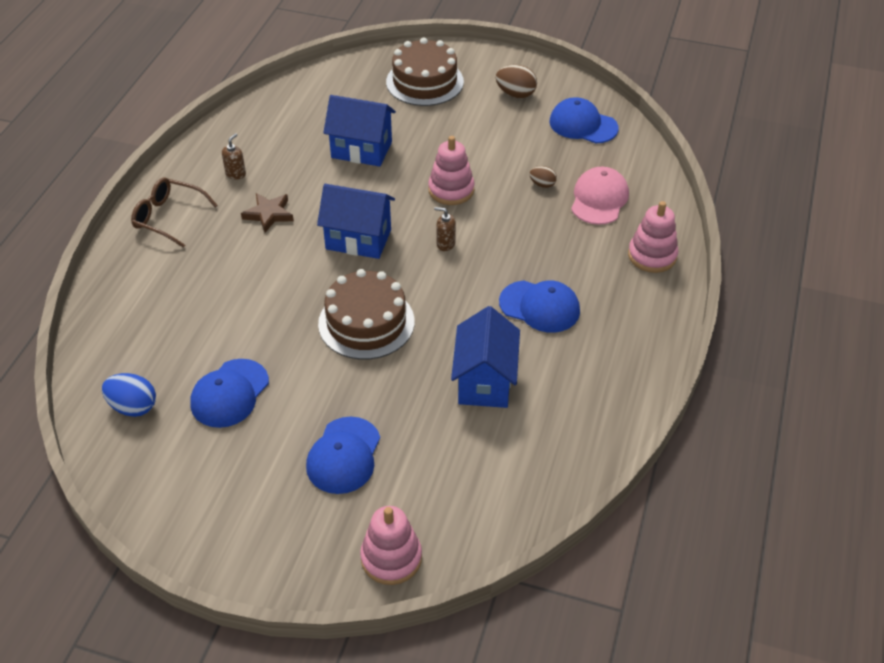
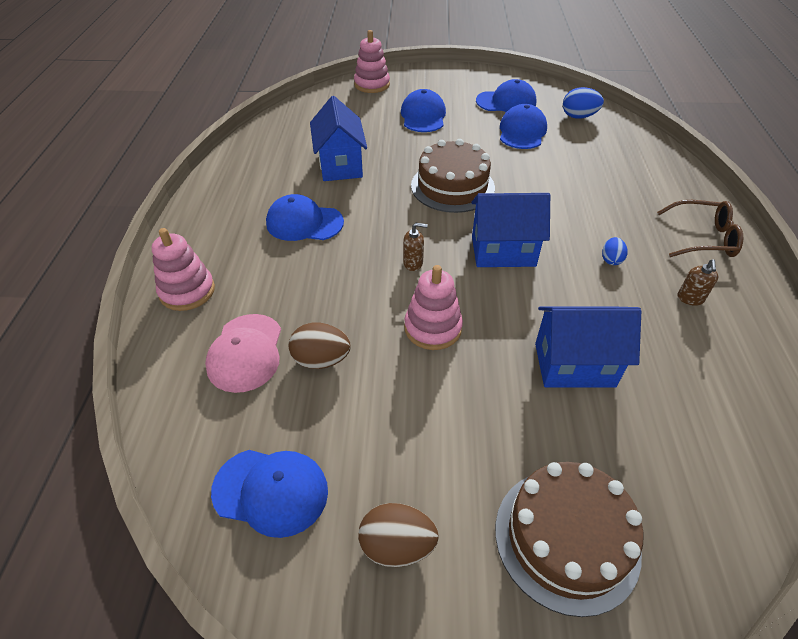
camera: 165 degrees right, 0 degrees up
brown star [241,193,294,233] -> blue egg [602,237,627,265]
brown egg [529,166,557,188] -> brown egg [289,323,351,369], size x1.65
none -> blue cap [476,79,537,112]

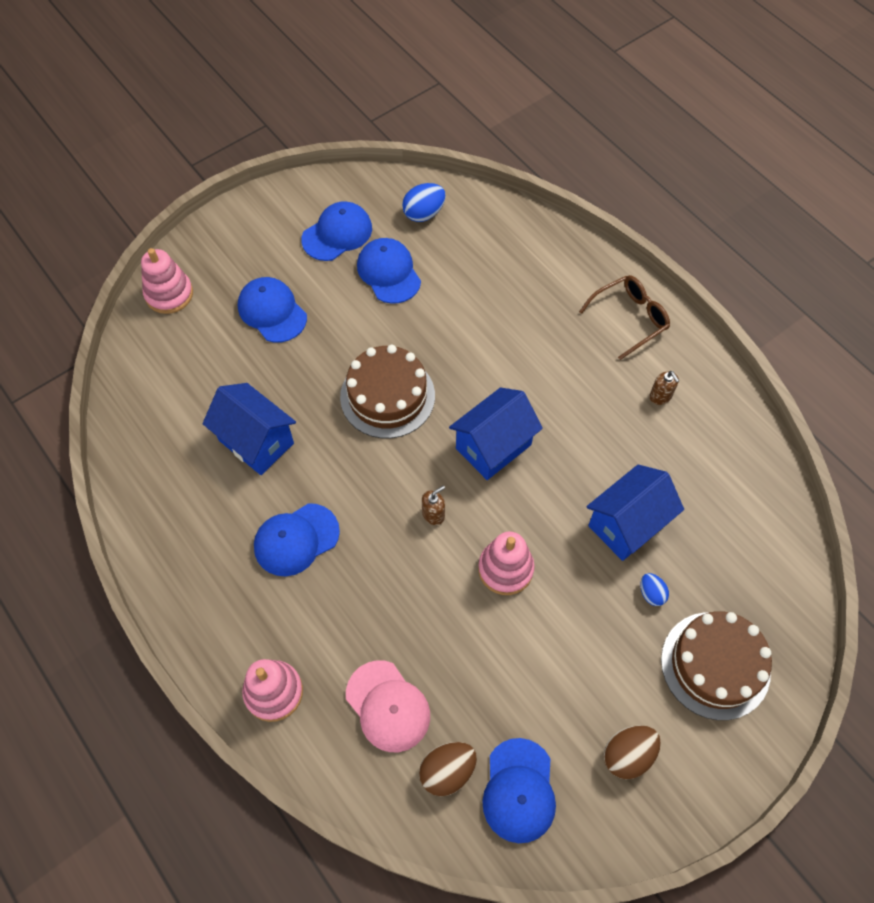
camera: 40 degrees left, 15 degrees up
blue cap [211,450,328,538] -> blue cap turned 120 degrees clockwise [482,738,556,843]
brown egg [289,323,351,369] -> brown egg moved to [419,742,477,796]
blue egg [602,237,627,265] -> blue egg moved to [641,573,669,606]

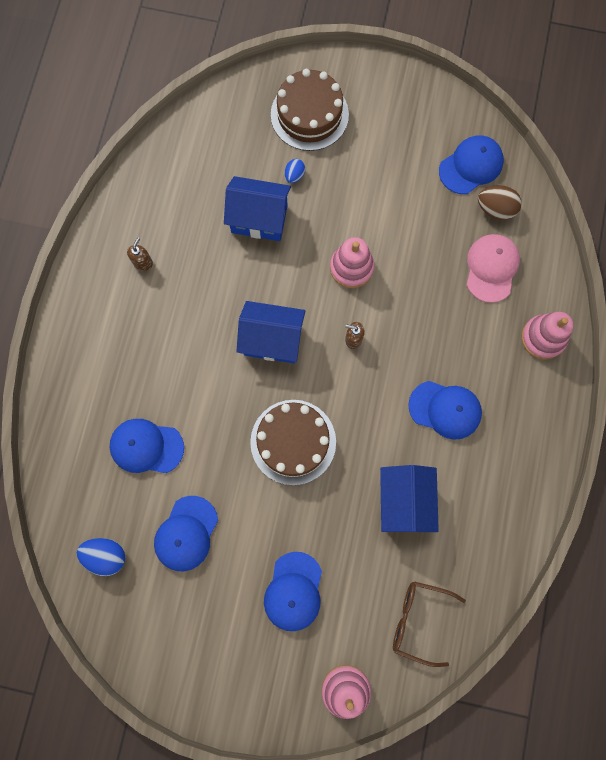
camera: 130 degrees left, 15 degrees up
blue cap [301,201,372,261] -> blue cap moved to [110,419,184,473]
brown glasses [579,275,670,360] -> brown glasses moved to [393,581,466,667]
brown egg [603,725,661,780] -> none

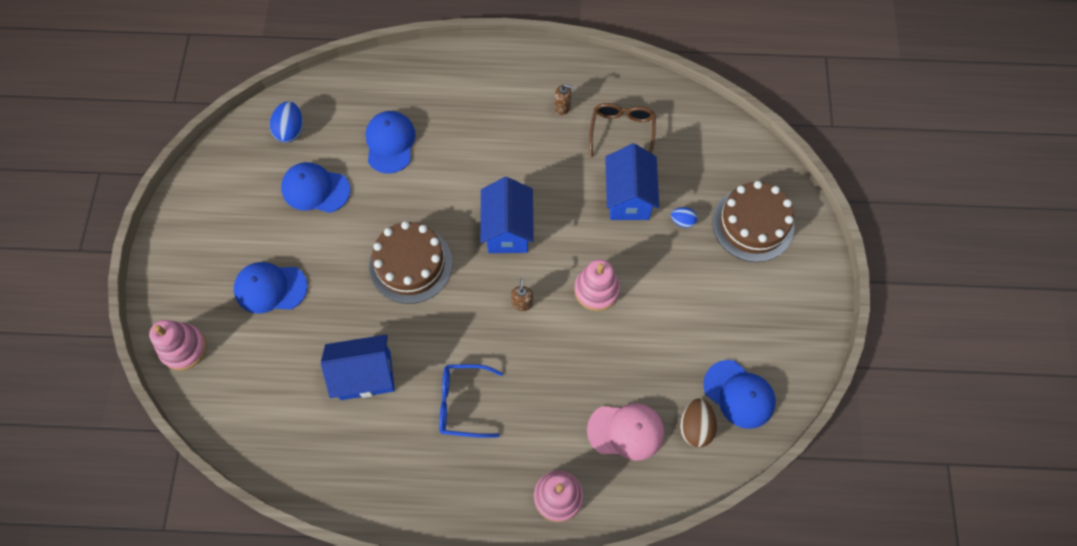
camera: 80 degrees right, 10 degrees down
brown glasses [393,581,466,667] -> brown glasses moved to [589,103,656,157]
blue cap [408,381,482,440] -> blue glasses [439,364,503,438]

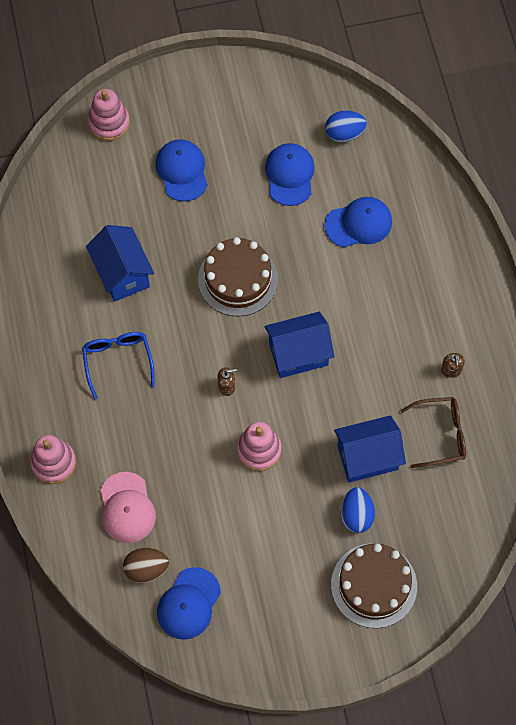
camera: 75 degrees right, 0 degrees up
blue egg [671,207,697,228] -> blue egg [341,487,375,533], size x1.65

